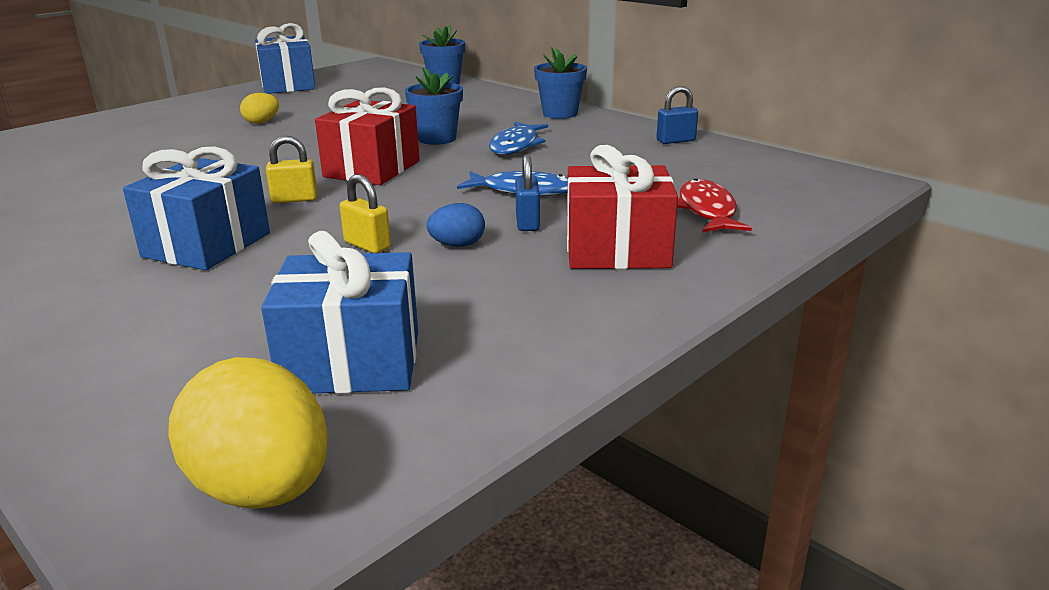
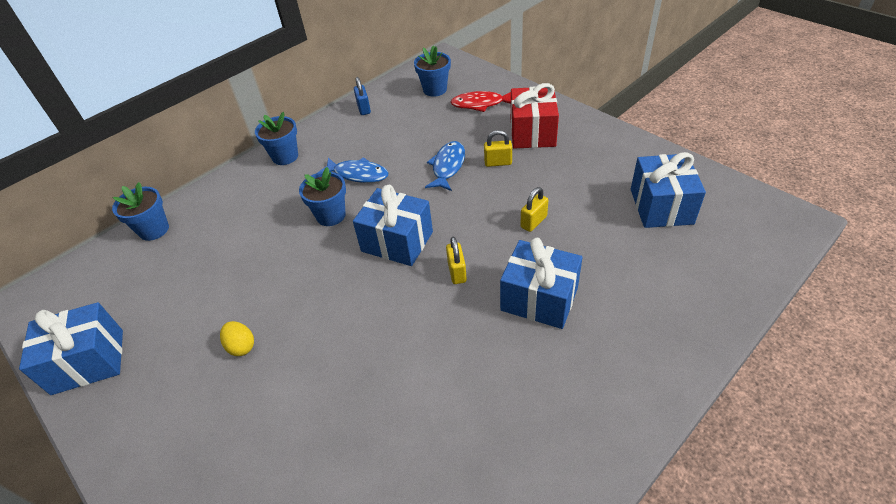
camera: 85 degrees left, 20 degrees up
yellow egg [168,357,328,509] -> none
red gift [315,87,420,185] -> blue gift [353,185,433,266]
blue egg [427,203,485,247] -> none
blue padlock [515,154,540,231] -> yellow padlock [484,130,512,167]
none -> blue flower pot [414,45,451,97]

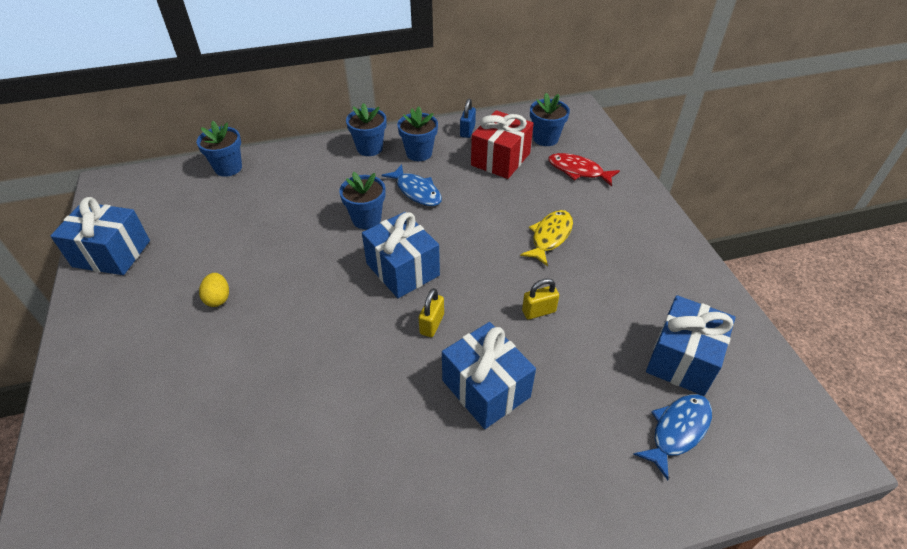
camera: 25 degrees right, 0 degrees up
blue fish [425,141,465,191] -> blue fish moved to [633,394,712,480]
yellow padlock [484,130,512,167] -> yellow fish [520,210,573,267]
red gift [511,83,559,148] -> red gift moved to [471,110,534,179]
none -> blue flower pot [397,106,438,161]

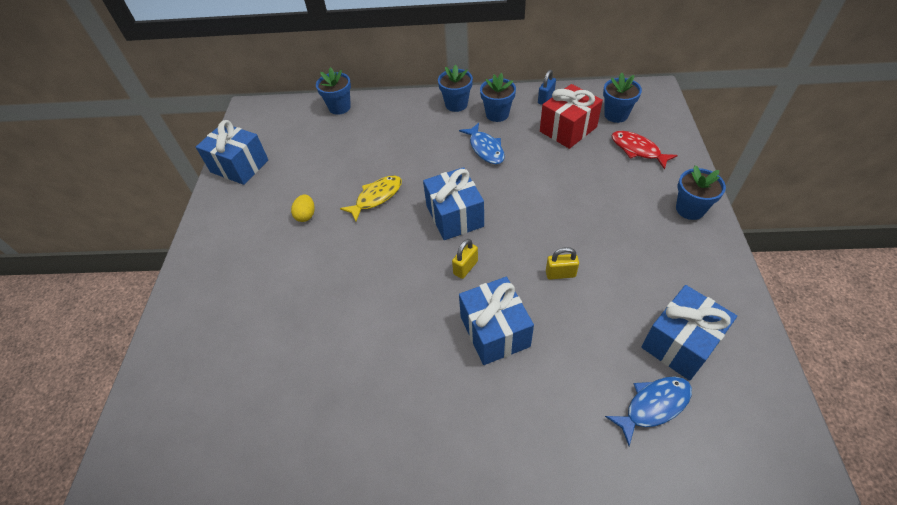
camera: 20 degrees right, 5 degrees up
blue flower pot [339,172,386,229] -> blue flower pot moved to [676,165,726,220]
yellow fish [520,210,573,267] -> yellow fish moved to [340,175,402,221]

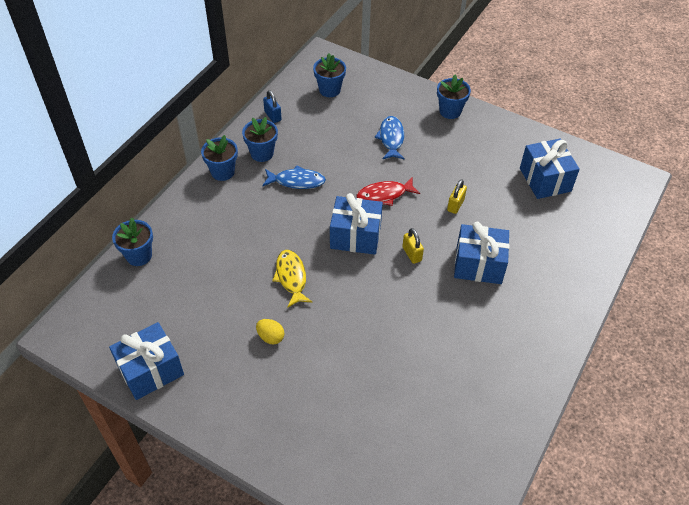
camera: 65 degrees left, 0 degrees up
red gift [540,84,603,149] -> none
blue fish [605,376,692,446] -> blue fish moved to [375,116,405,160]
red fish [611,131,678,170] -> red fish moved to [357,177,420,206]

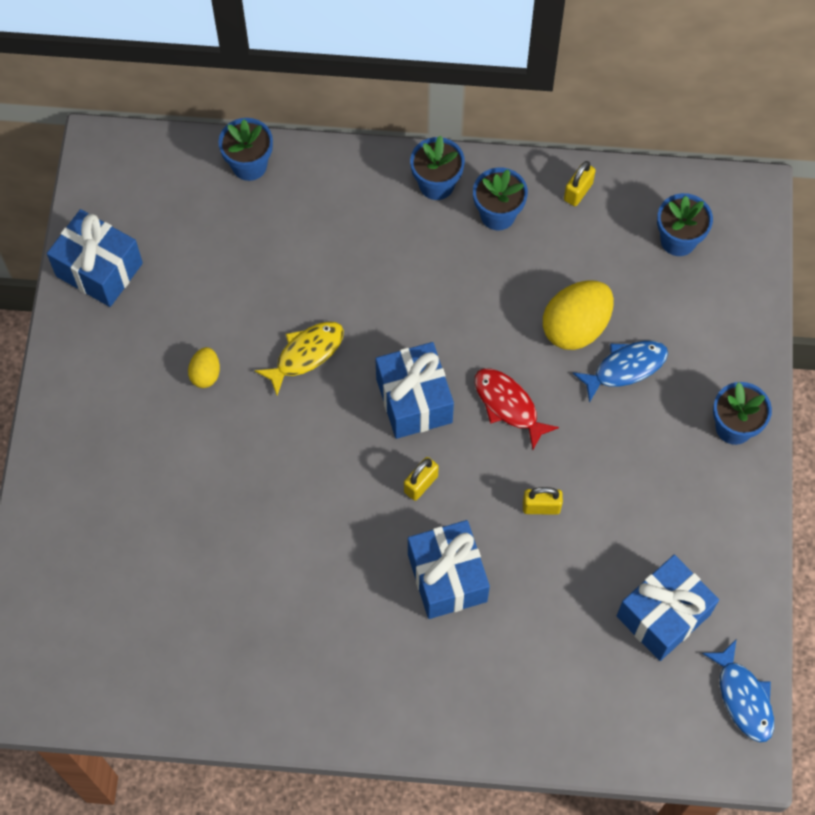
camera: 65 degrees right, 15 degrees up
blue fish [262,165,326,189] -> blue fish moved to [702,640,774,742]
blue padlock [263,90,282,123] -> yellow padlock [564,161,596,206]
none -> yellow egg [543,280,614,350]

